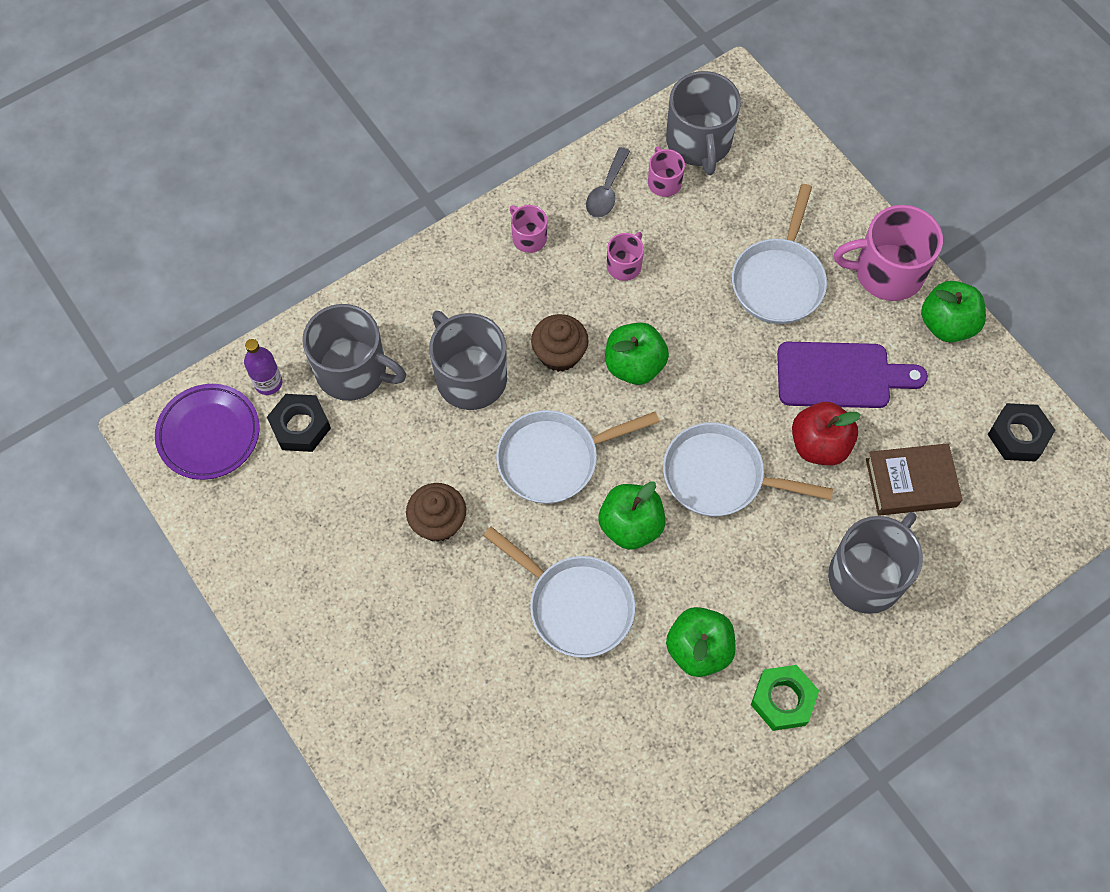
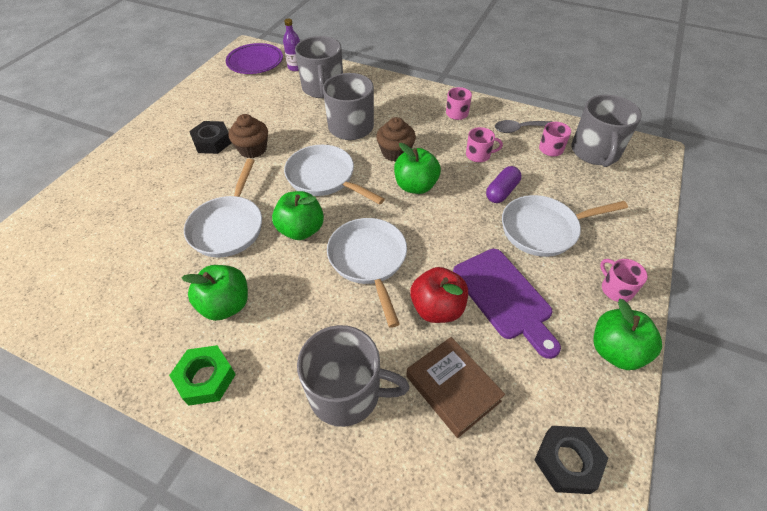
camera: 60 degrees right, 15 degrees down
black nut [267,394,331,452] -> black nut moved to [189,121,231,154]
grey mug [666,71,741,175] -> grey mug turned 45 degrees counterclockwise [572,95,642,167]
pink mug [834,205,943,301] -> pink mug [600,259,648,302], size x0.51
none -> purple capsule [486,166,521,203]

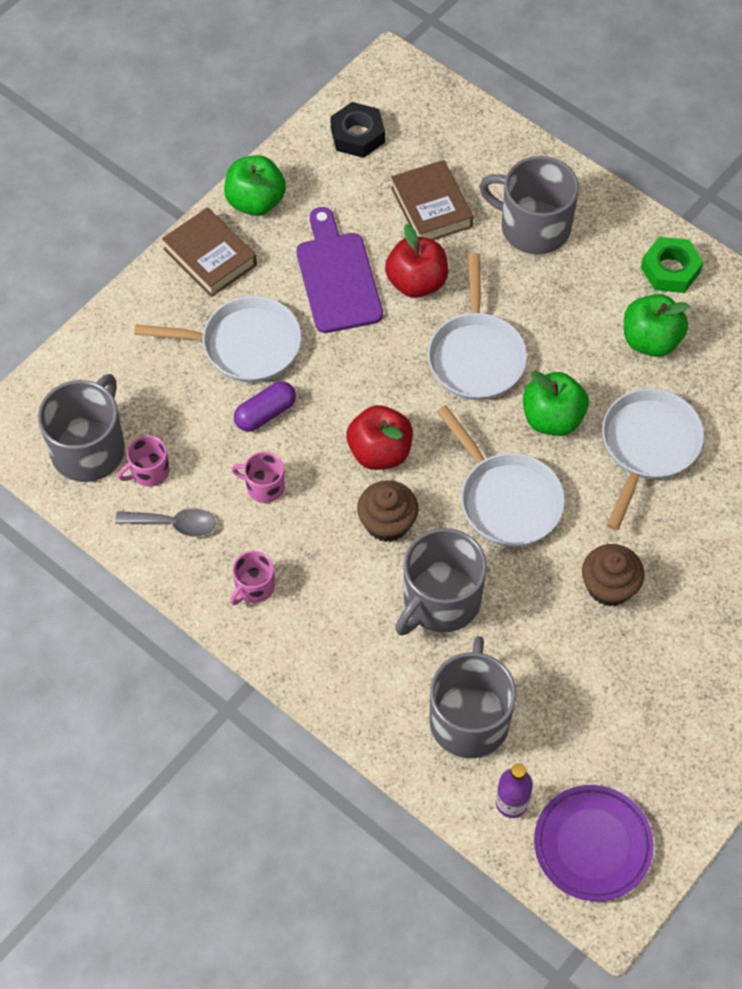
camera: 165 degrees left, 10 degrees up
black nut [189,121,231,154] -> none
green apple [394,143,441,194] -> red apple [346,405,413,470]
pink mug [600,259,648,302] -> brown book [162,207,257,297]

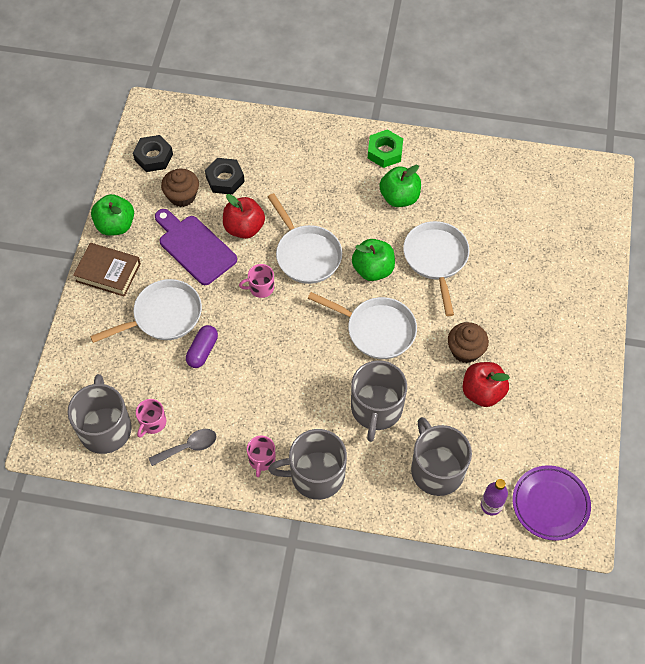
camera: 30 degrees left, 0 degrees up
pink mug [232,452,285,503] -> pink mug moved to [239,264,274,298]
red apple [346,405,413,470] -> red apple moved to [462,362,510,407]
brown cupcake [357,480,419,542] -> brown cupcake moved to [161,169,199,207]
brown book [391,160,473,240] -> black nut [205,158,245,195]
grey mug [479,156,579,255] -> grey mug moved to [268,429,347,500]

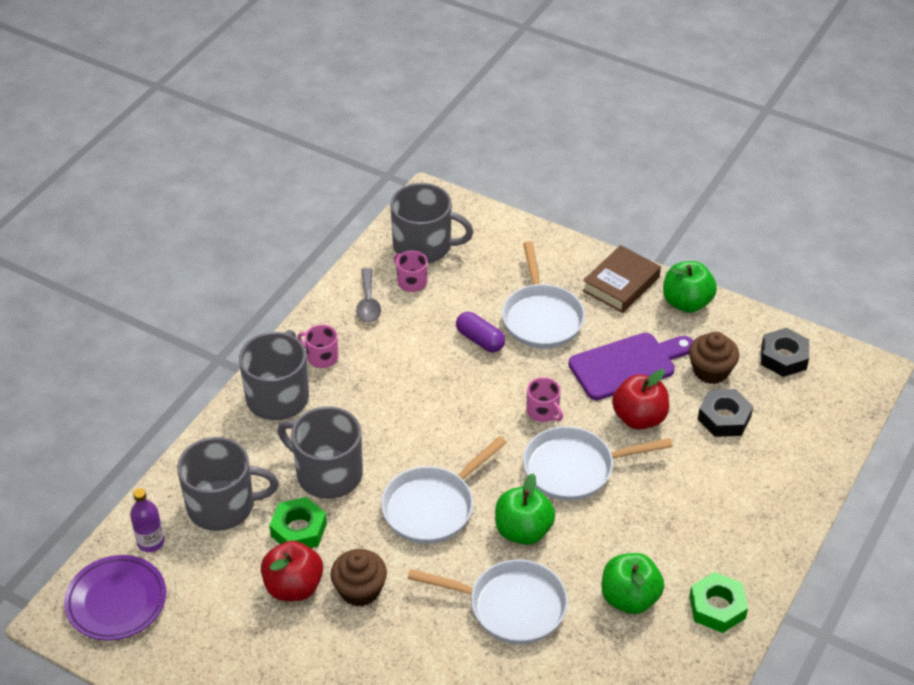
camera: 110 degrees right, 15 degrees down
pink mug [239,264,274,298] -> pink mug turned 135 degrees clockwise [526,377,563,422]
none -> green nut [269,497,327,548]

